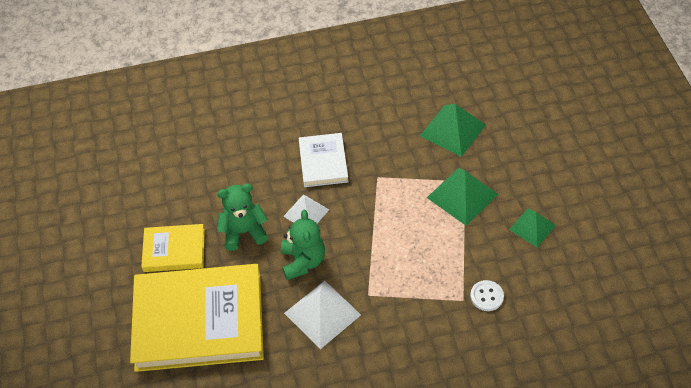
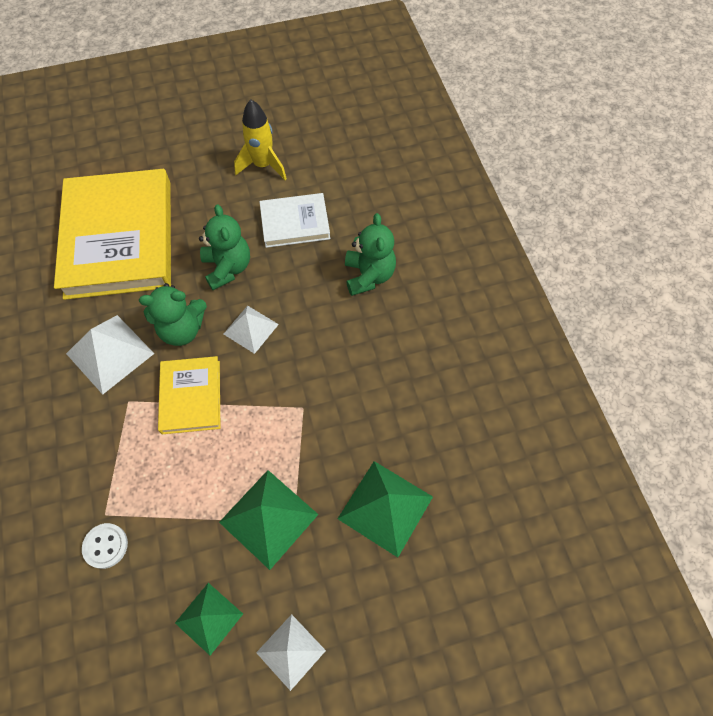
camera: 85 degrees right, 10 degrees up
yellow book [141,224,205,272] -> yellow book moved to [158,356,220,434]
white book [299,133,348,187] -> white book moved to [259,193,330,248]
none -> yellow rocket [234,100,287,180]
none -> white pyramid [256,614,326,691]
none -> green teddy bear [345,213,396,296]

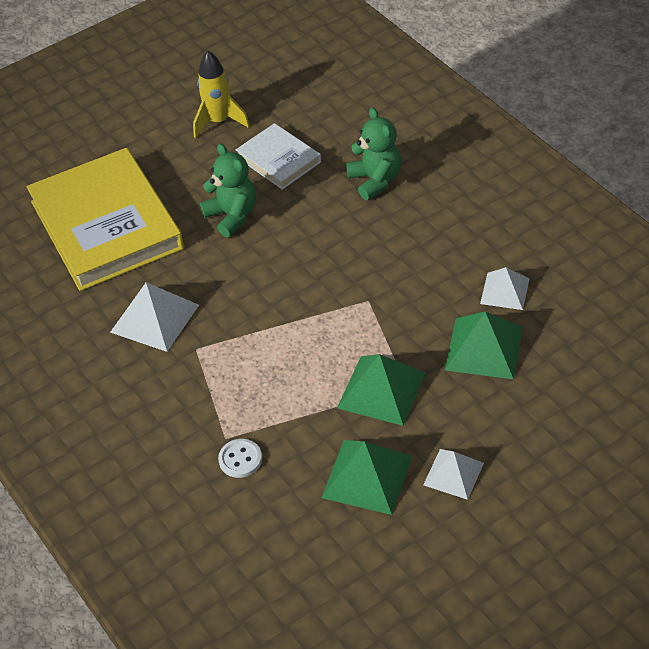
camera: 15 degrees left, 15 degrees down
green teddy bear [139,283,207,346] -> none
yellow book [158,356,220,434] -> none
green pyramid [175,583,243,655] -> green pyramid [321,440,412,515], size x1.55
white pyramid [224,305,279,354] -> white pyramid moved to [480,267,529,310]
white book [259,193,330,248] -> white book turned 75 degrees clockwise [236,123,321,190]

